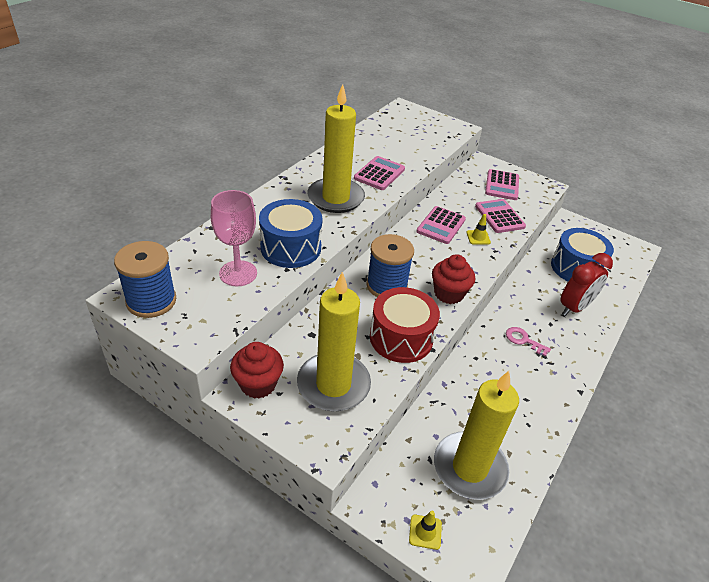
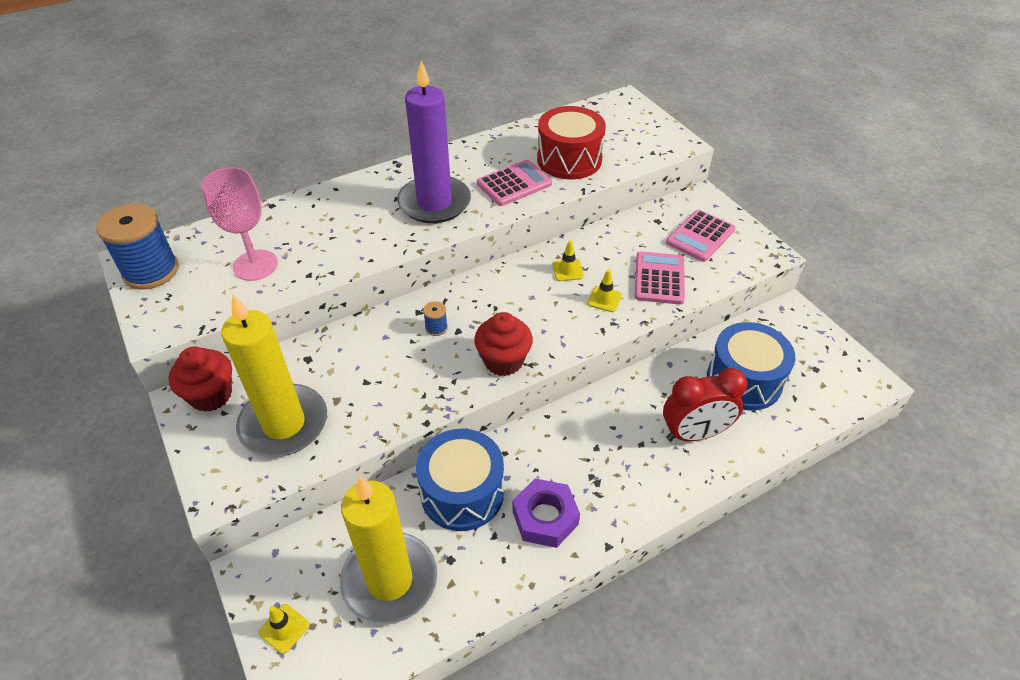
camera: 30 degrees right, 5 degrees up
blue drum [259,199,323,268] -> blue drum moved to [416,429,504,531]
yellow candle [307,84,365,213] -> purple candle [397,60,471,223]
blue spool [366,234,414,297] -> blue spool [423,301,448,336], size x0.42
red drum [370,287,440,363] -> red drum moved to [537,106,606,179]
pink calculator [416,206,466,244] -> yellow traffic cone [552,240,584,281]
pink key [506,327,551,357] -> none
none -> purple nut [512,478,580,548]

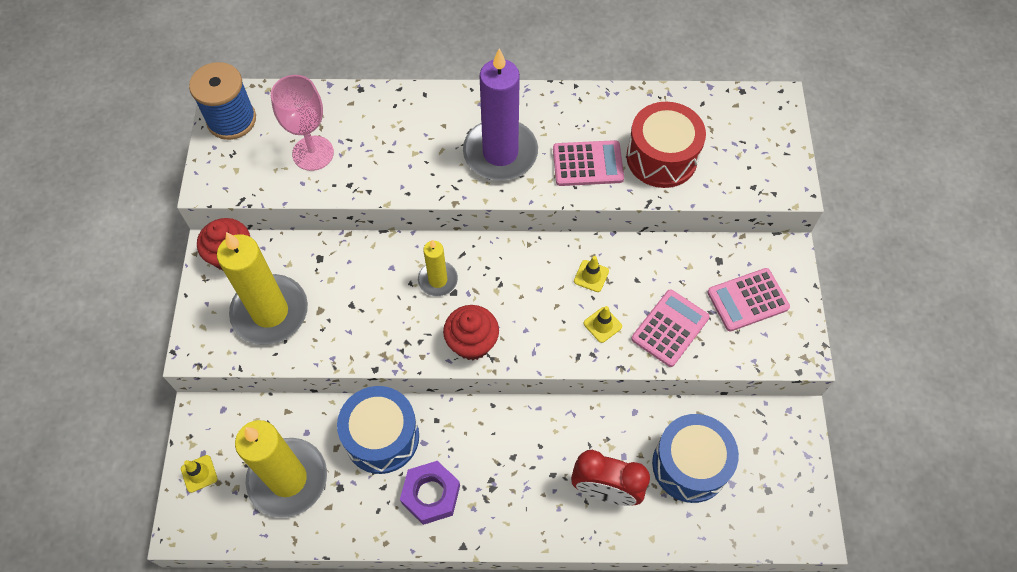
camera: 30 degrees right, 15 degrees up
blue spool [423,301,448,336] -> yellow candle [418,240,458,296]

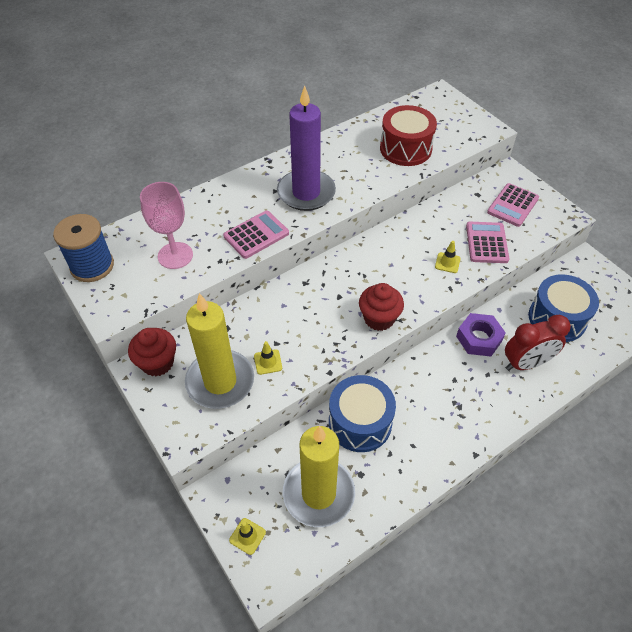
camera: 35 degrees left, 10 degrees down
purple nut [400,461,460,525] -> purple nut moved to [456,313,506,356]
yellow candle [418,240,458,296] -> none
pink calculator [553,140,624,186] -> pink calculator moved to [223,211,289,259]
yellow traffic cone [574,256,609,292] -> yellow traffic cone moved to [254,341,282,375]

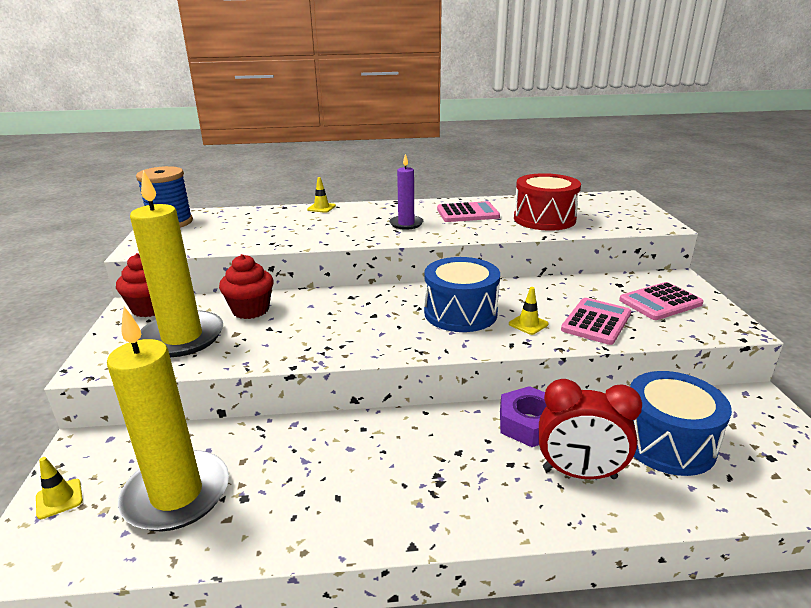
camera: 30 degrees right, 25 degrees down
pink goblet [140,182,193,269] -> none
pink calculator [223,211,289,259] -> pink calculator moved to [437,201,500,222]
yellow traffic cone [254,341,282,375] -> yellow traffic cone moved to [307,177,336,213]
purple candle [277,86,336,211] -> purple candle [389,154,423,230], size x0.52
blue drum [329,375,396,452] -> blue drum moved to [424,257,500,332]
red cupcake [359,283,404,331] -> red cupcake moved to [219,254,274,319]

